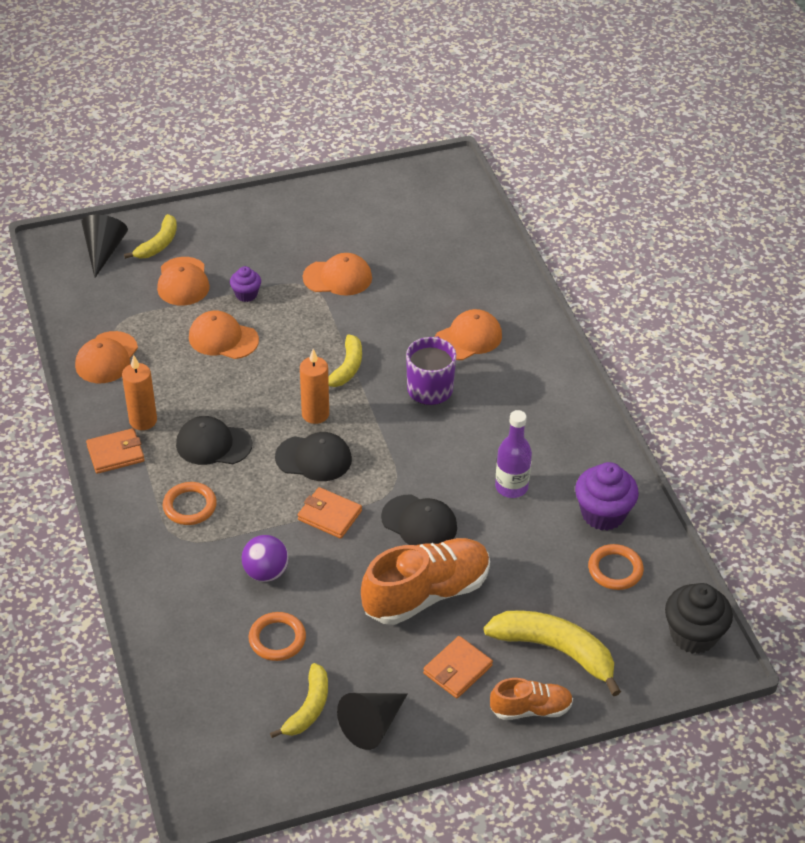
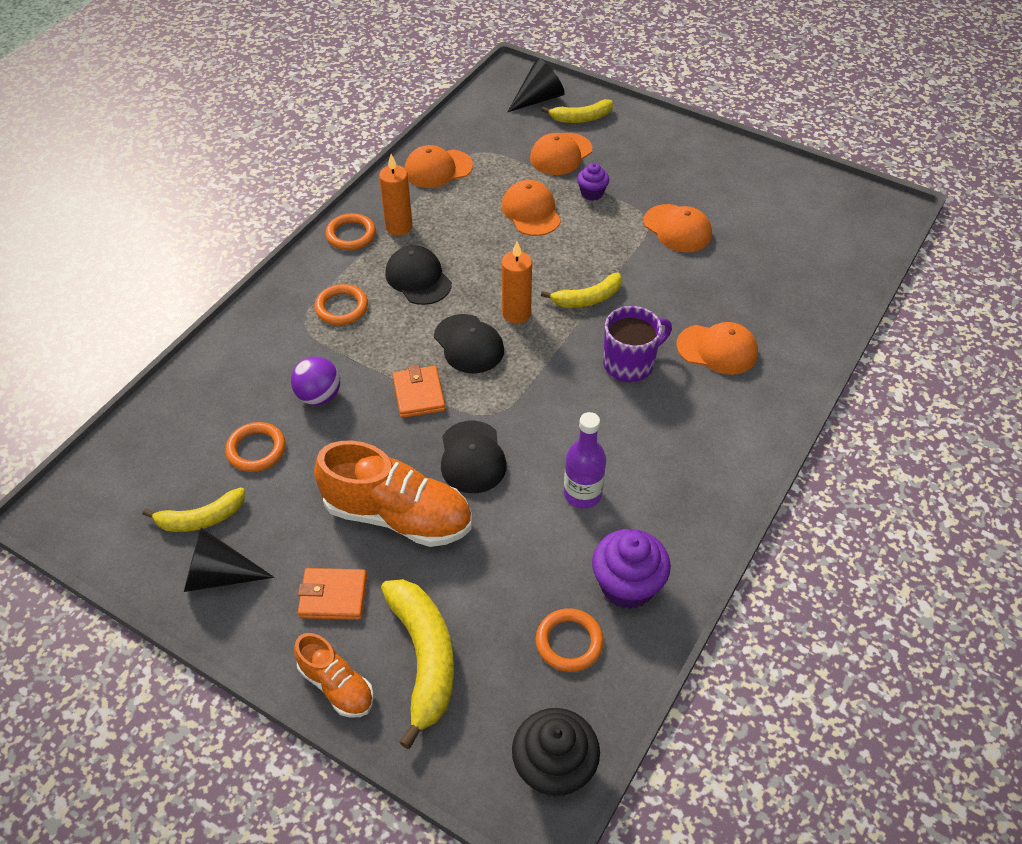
camera: 50 degrees right, 5 degrees up
orange wallet [86,428,145,474] -> orange ring [325,213,376,250]

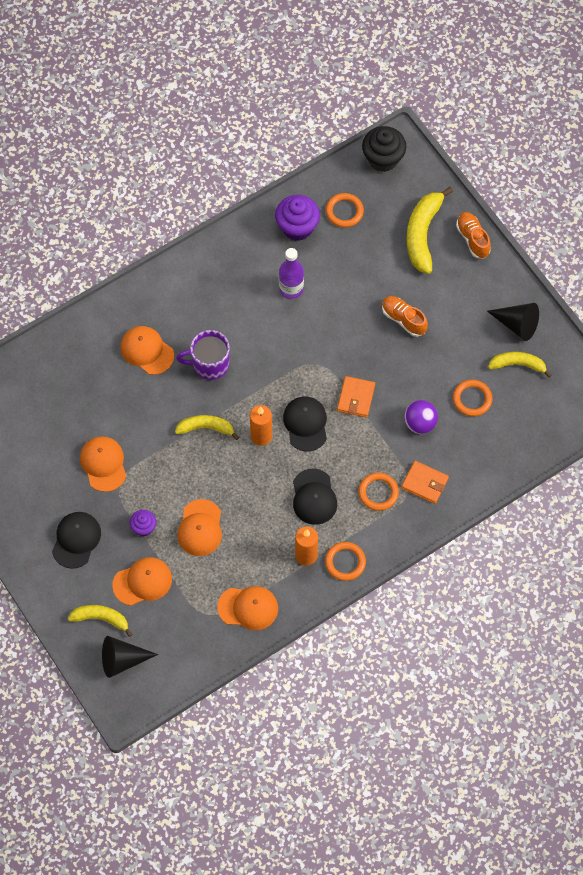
camera: 155 degrees left, 15 degrees up
orange wallet [298,568,367,620] -> orange wallet moved to [401,461,449,504]
orange shoe [314,441,472,547] -> orange shoe [382,296,428,337], size x0.55
black cap [441,421,506,493] -> black cap moved to [52,512,101,569]

